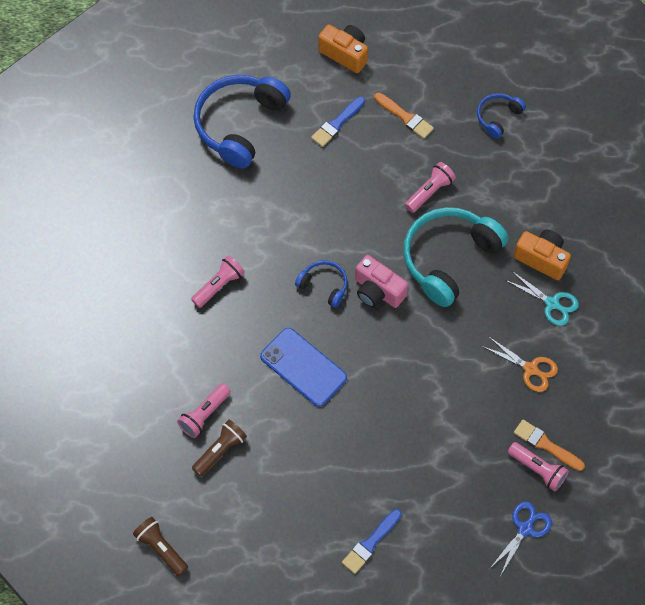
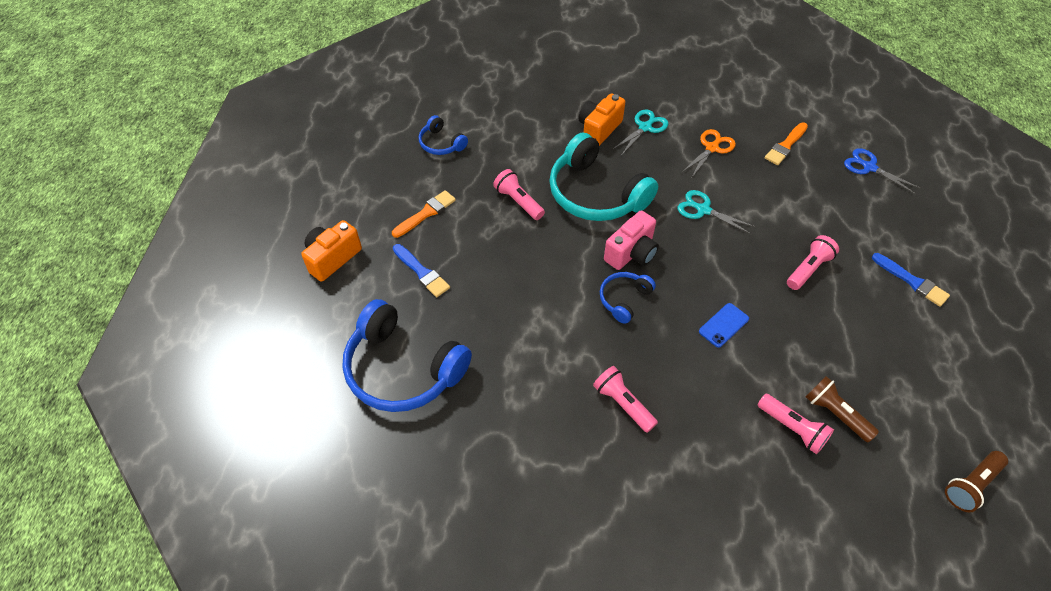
camera: 85 degrees left, 10 degrees down
blue phone [260,328,347,407] -> blue phone [699,303,749,348], size x0.55
pink flashlight [508,442,569,491] -> pink flashlight moved to [787,235,839,290]
none -> turquoise scissors [677,190,756,234]

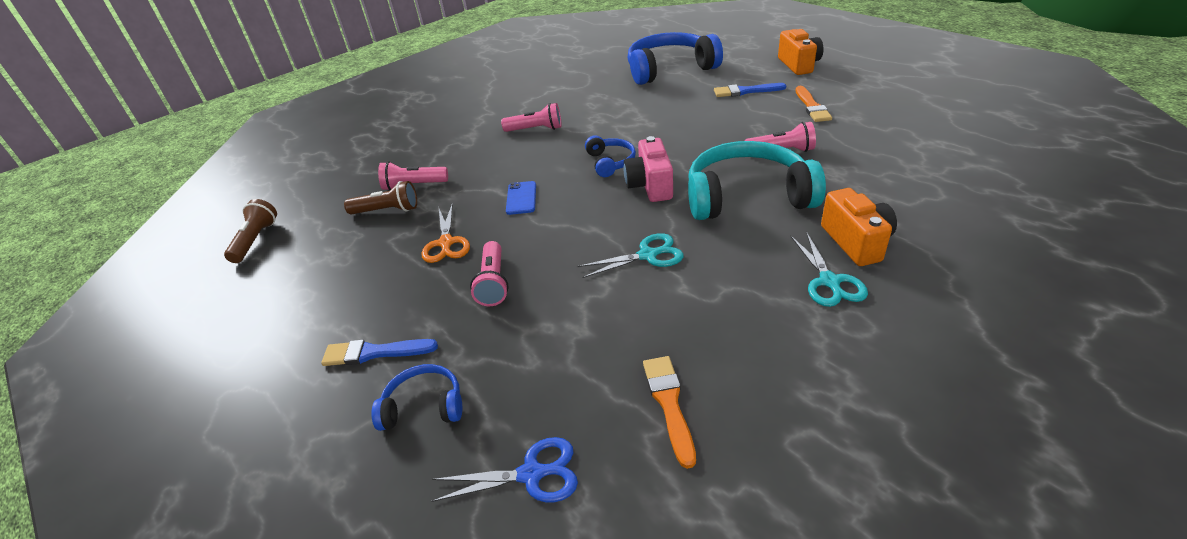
camera: 135 degrees right, 15 degrees down
blue headphones [419,115,468,155] -> blue headphones moved to [371,364,462,431]
orange scissors [681,129,736,179] -> orange scissors moved to [421,204,470,263]

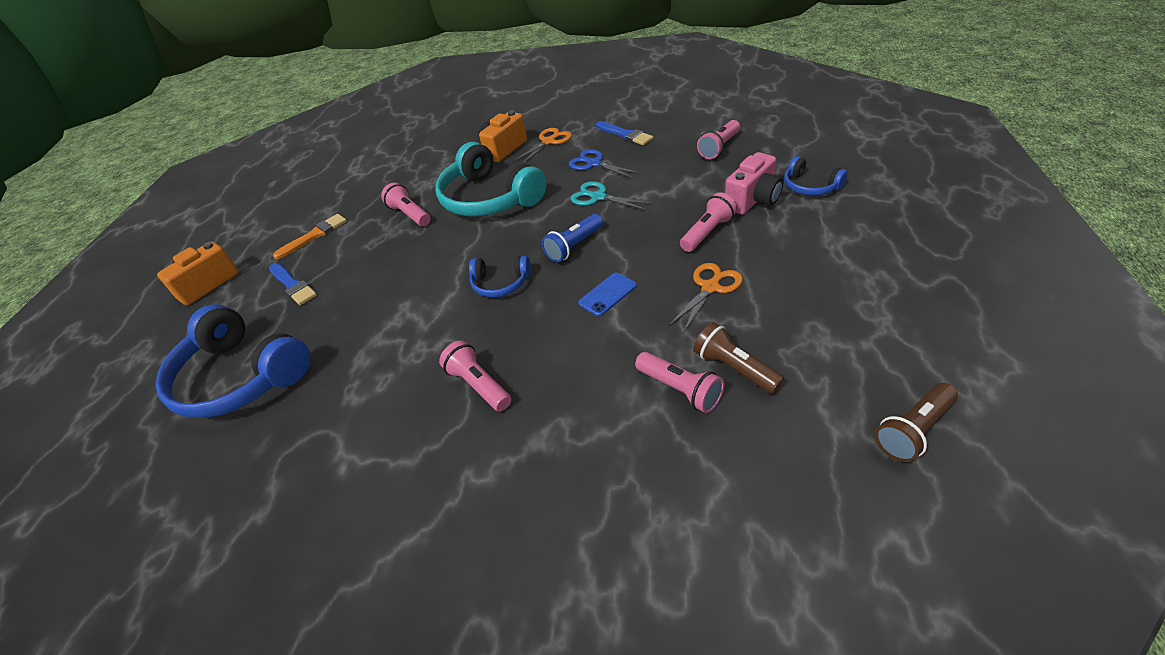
camera: 130 degrees left, 5 degrees up
blue brush [321,339,438,366] -> blue brush moved to [596,121,653,145]
blue scissors [432,437,578,502] -> blue scissors moved to [569,149,640,178]
blue headphones [585,135,636,177] -> blue headphones turned 120 degrees counterclockwise [469,256,531,297]
pink camera [623,136,673,202] -> pink camera moved to [725,152,783,215]
orange brush [643,356,696,469] -> none
turquoise scissors [791,232,868,307] -> orange scissors [512,128,572,165]
none -> blue flashlight [542,214,603,263]
none -> pink flashlight [697,120,740,159]

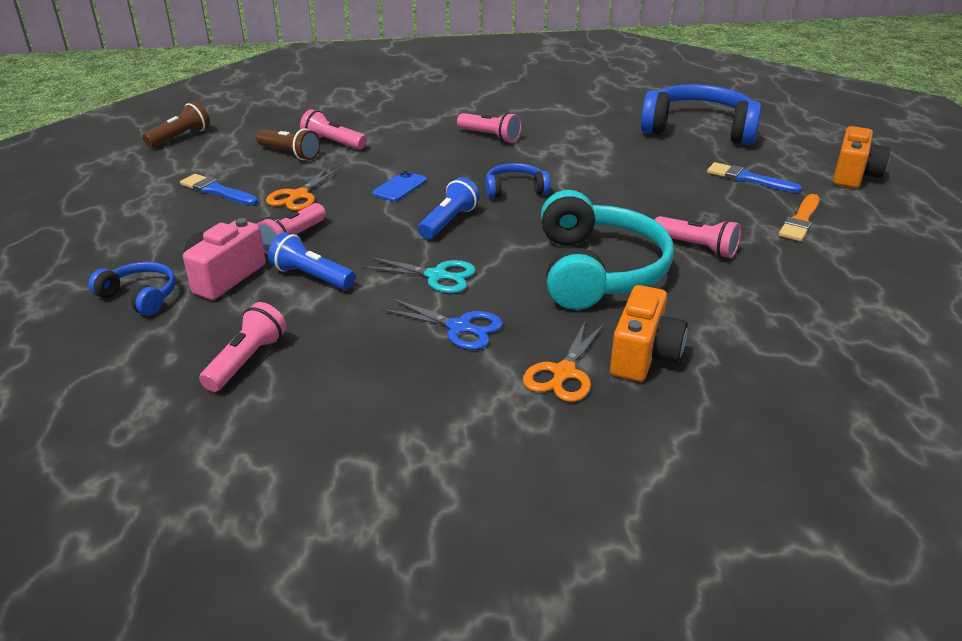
camera: 160 degrees right, 10 degrees down
turquoise headphones [435,142,547,217] -> turquoise headphones turned 60 degrees clockwise [541,190,674,310]
blue brush [596,121,653,145] -> blue brush moved to [180,174,258,206]
none -> blue flashlight [268,232,355,290]

